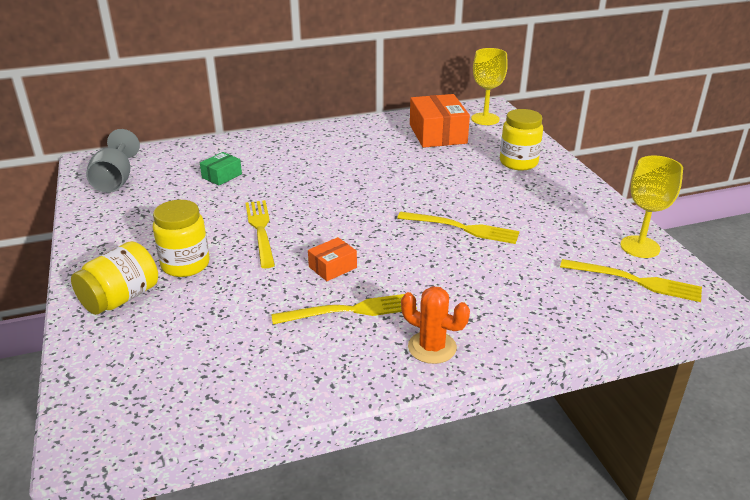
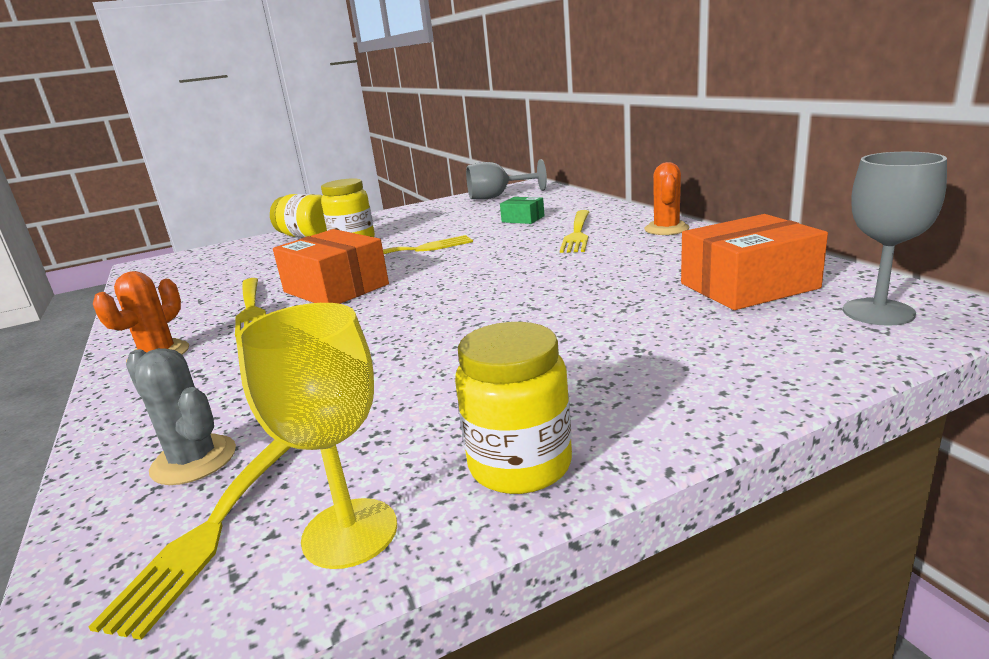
camera: 85 degrees right, 10 degrees down
orange box [308,237,357,281] -> orange box [273,229,389,304], size x1.96
yellow fork [397,212,520,244] -> yellow fork moved to [560,210,589,253]
yellow goblet [471,48,508,125] -> grey goblet [843,152,947,326]
yellow jar [500,109,543,170] -> yellow jar moved to [455,322,572,494]
none -> grey cactus [126,348,236,485]
none -> orange cactus [644,162,690,235]

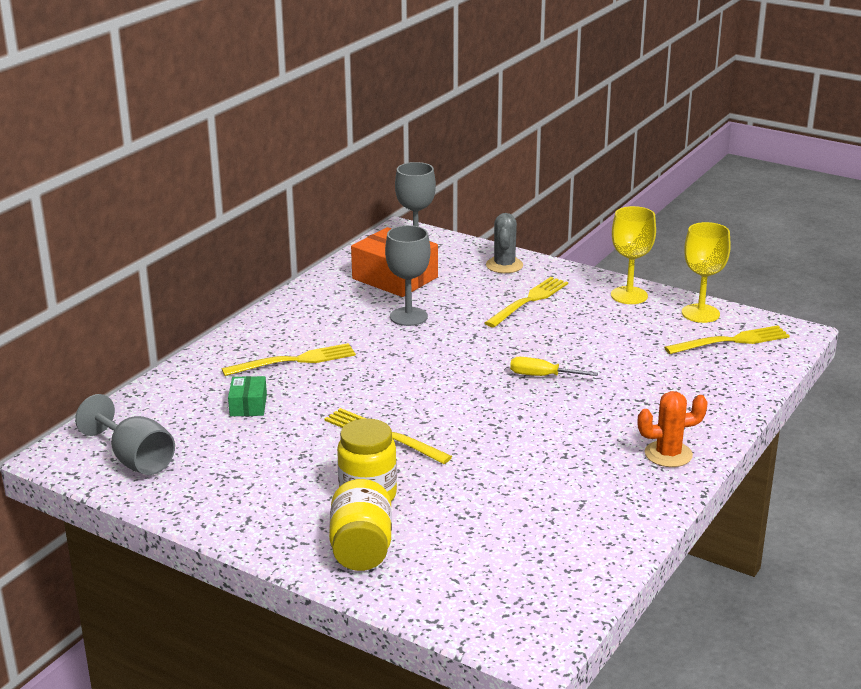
camera: 125 degrees left, 5 degrees up
grey cactus [126,348,236,485] -> grey cactus moved to [486,213,523,273]
yellow fork [235,278,266,337] -> yellow fork moved to [485,277,568,327]
orange box [273,229,389,304] -> none
yellow jar [455,322,572,494] -> yellow goblet [611,206,656,304]
orange cactus [644,162,690,235] -> none
none -> grey goblet [385,225,431,326]
none -> yellow screwdriver [510,357,598,376]

